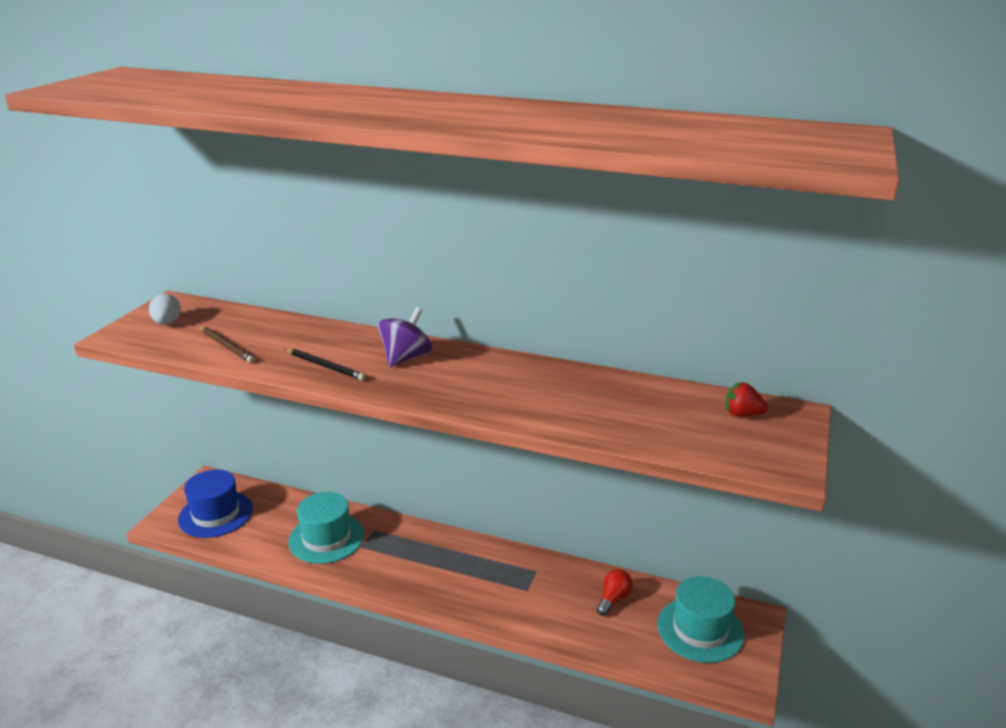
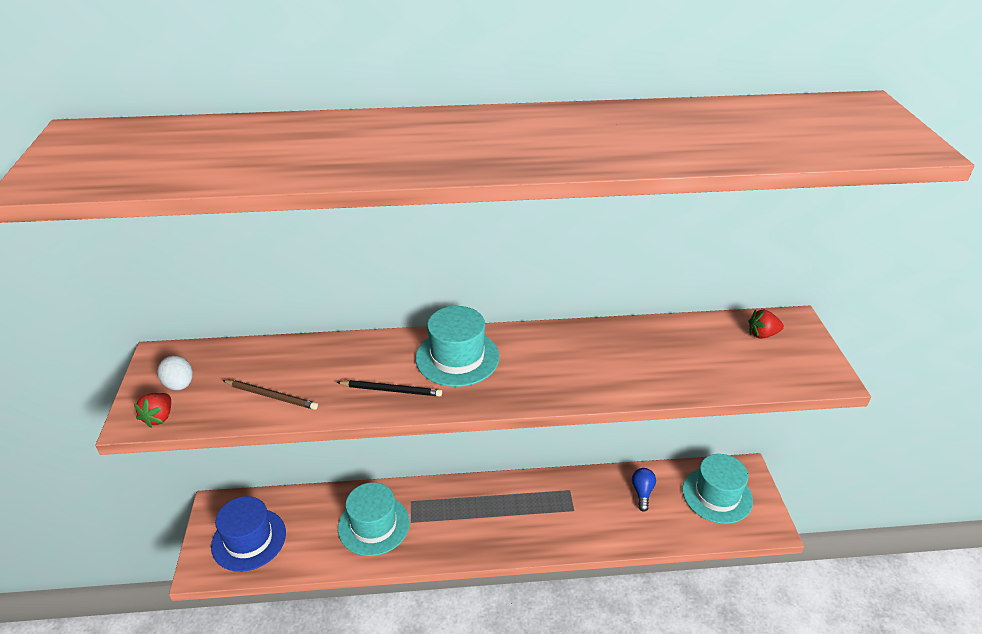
camera: 25 degrees left, 10 degrees up
purple spinning top [378,307,432,367] -> turquoise hat [415,306,500,387]
red light bulb [597,569,633,616] -> blue light bulb [632,468,656,512]
none -> red strawberry [134,393,171,428]

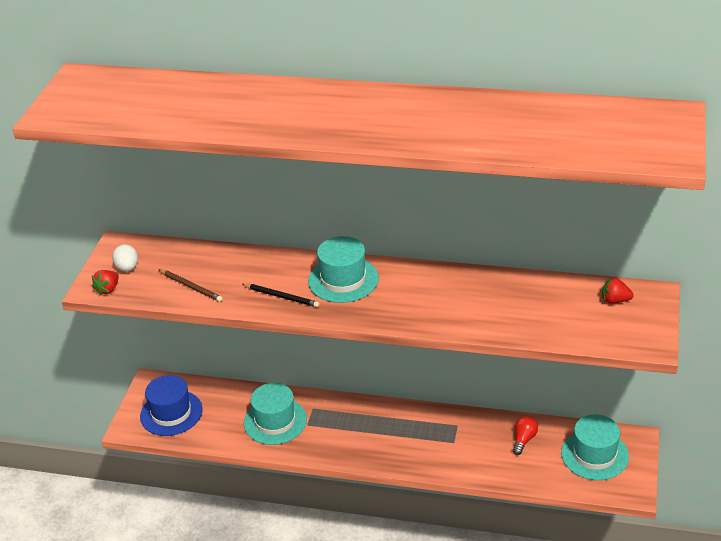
camera: 20 degrees right, 0 degrees up
blue light bulb [632,468,656,512] -> red light bulb [513,416,538,455]

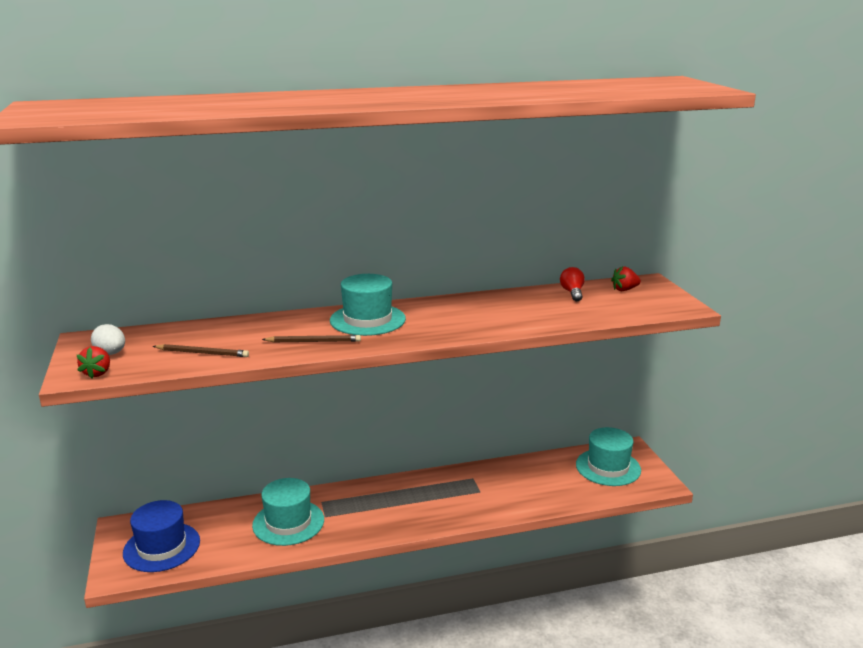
camera: 30 degrees left, 15 degrees down
black pencil [242,284,320,307] -> brown pencil [262,335,361,343]
red light bulb [513,416,538,455] -> red light bulb moved to [560,267,585,301]

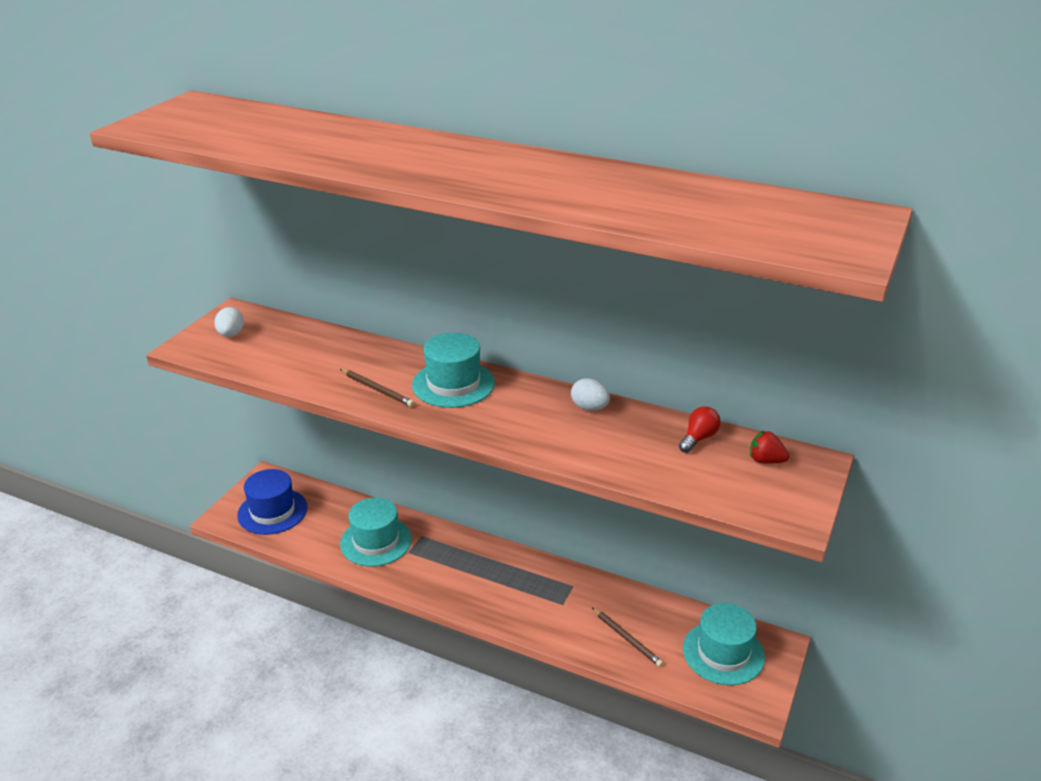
camera: 40 degrees right, 10 degrees up
red strawberry [77,346,110,379] -> none
brown pencil [153,344,249,357] -> brown pencil moved to [592,608,663,667]
none -> white egg [571,378,610,411]

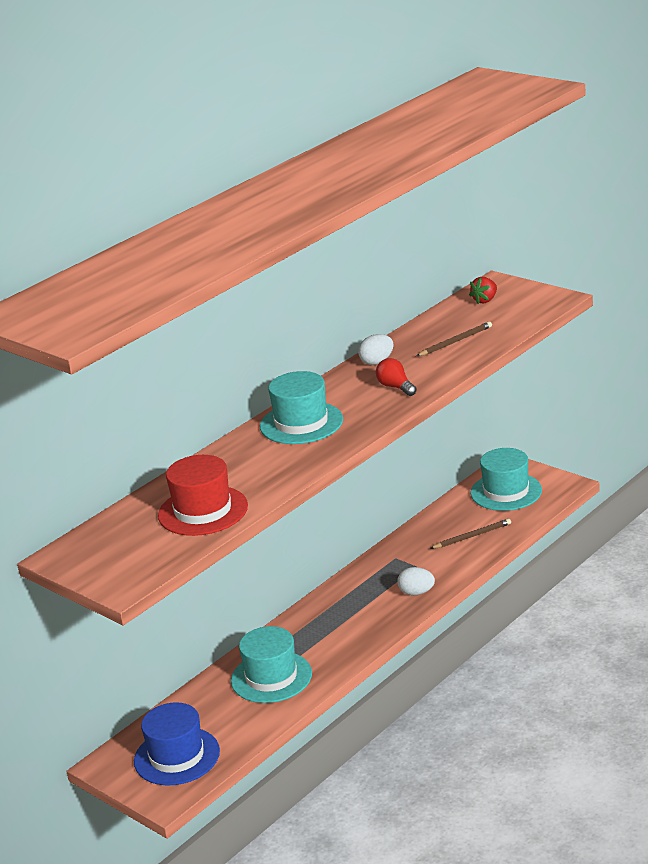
camera: 70 degrees left, 5 degrees down
white egg [214,307,244,337] -> white egg moved to [397,567,435,595]
brown pencil [340,369,414,407] -> brown pencil moved to [416,321,492,356]
red light bulb [679,406,721,453] -> red light bulb moved to [376,358,417,396]
none -> red hat [158,455,248,536]

